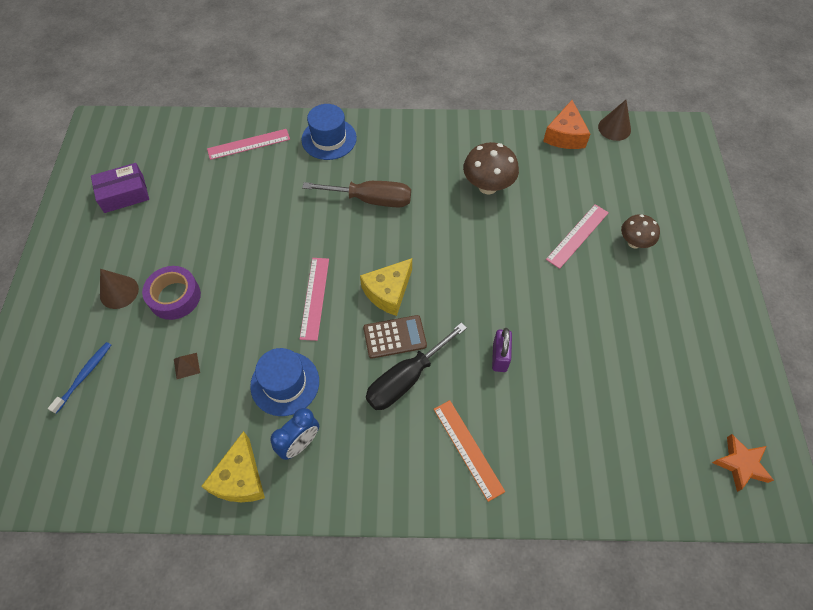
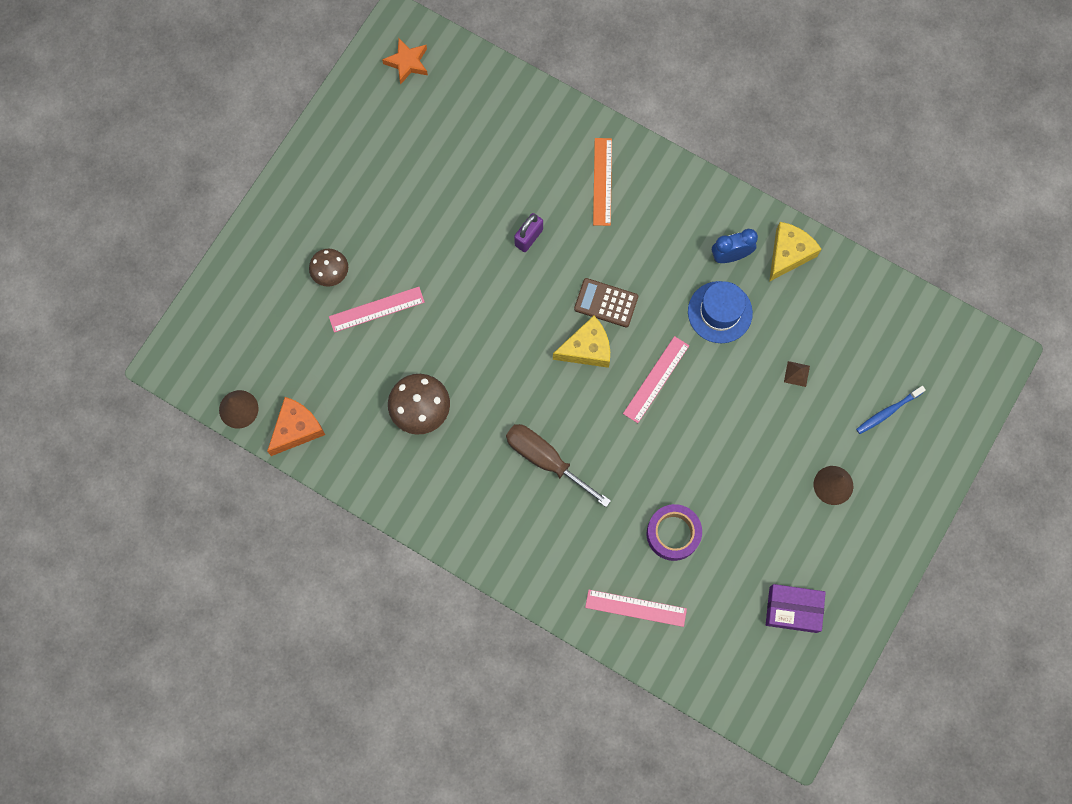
camera: 150 degrees left, 15 degrees up
purple tape [142,266,201,320] -> purple tape moved to [647,504,702,561]
blue hat [301,104,357,160] -> none
black screwdriver [366,322,467,410] -> none

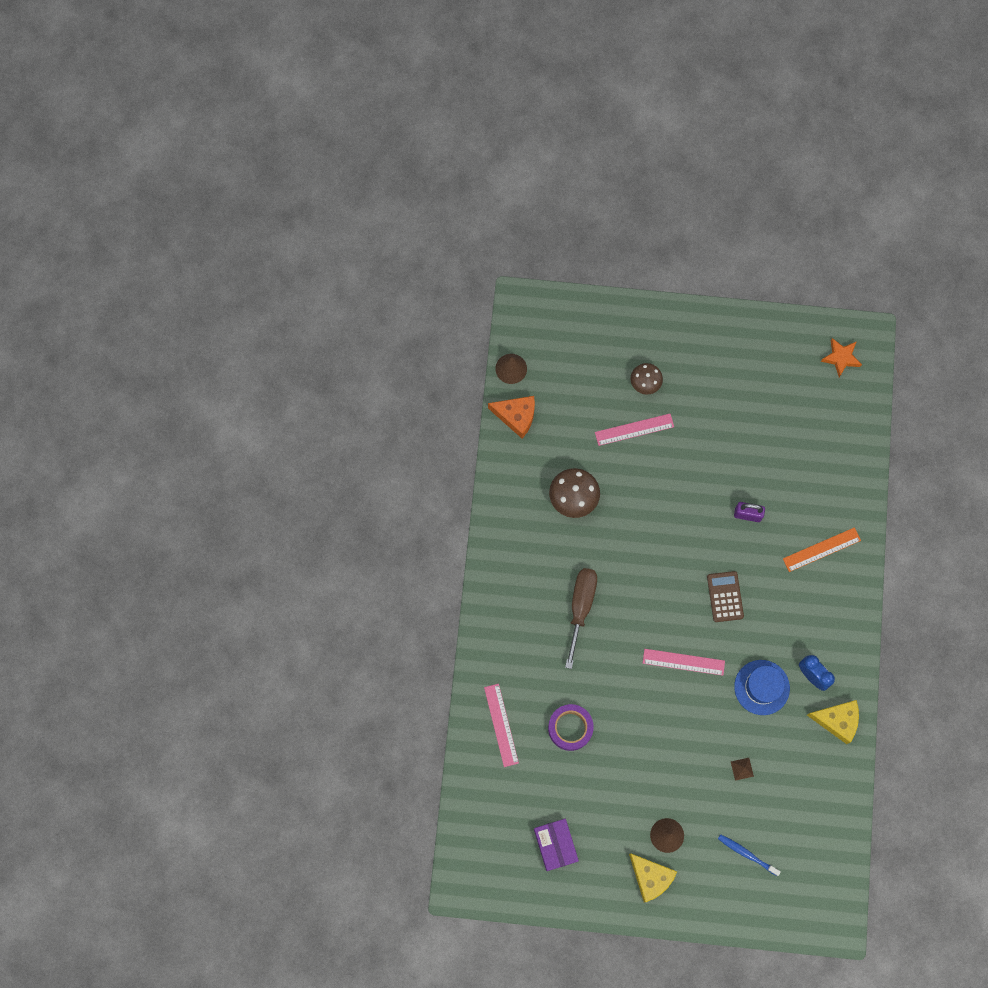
camera: 65 degrees right, 0 degrees up
pink ruler [329,287,425,333] -> pink ruler turned 60 degrees counterclockwise [595,414,674,446]
yellow cheese [553,316,610,368] -> yellow cheese moved to [629,853,677,902]

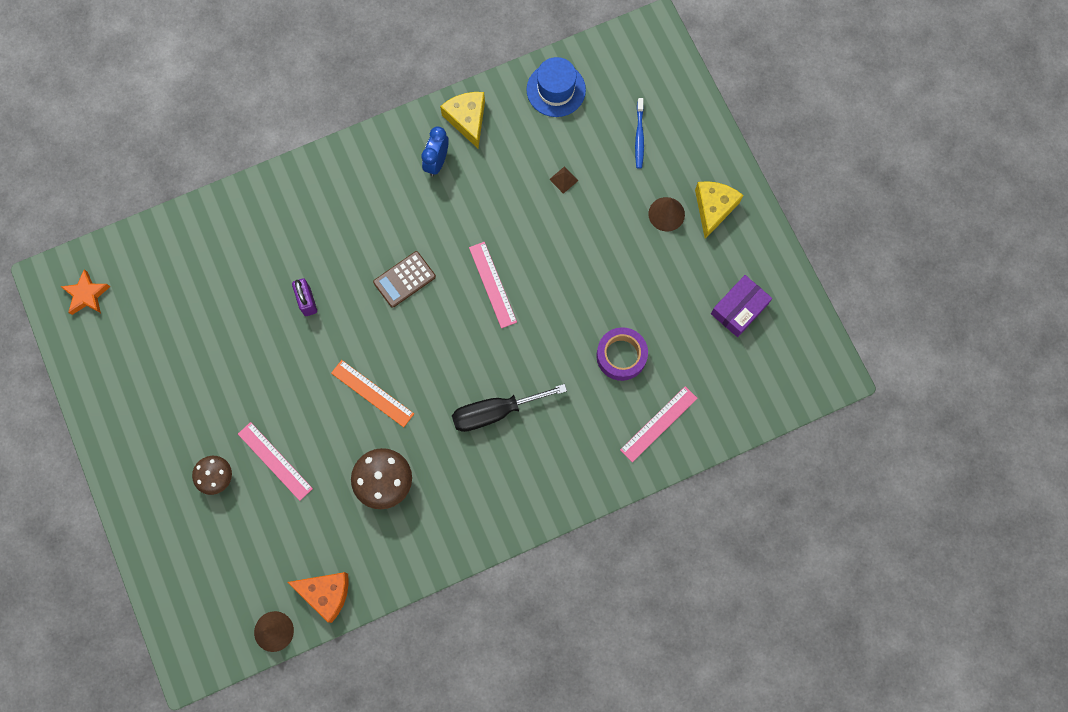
camera: 120 degrees left, 0 degrees up
orange cheese [488,396,535,439] -> orange cheese turned 120 degrees clockwise [287,572,349,623]
brown screwdriver [565,568,597,669] -> black screwdriver [452,384,567,432]
blue hat [734,660,790,715] -> blue hat moved to [526,57,586,117]
orange ruler [783,527,861,572] -> orange ruler moved to [331,360,414,427]

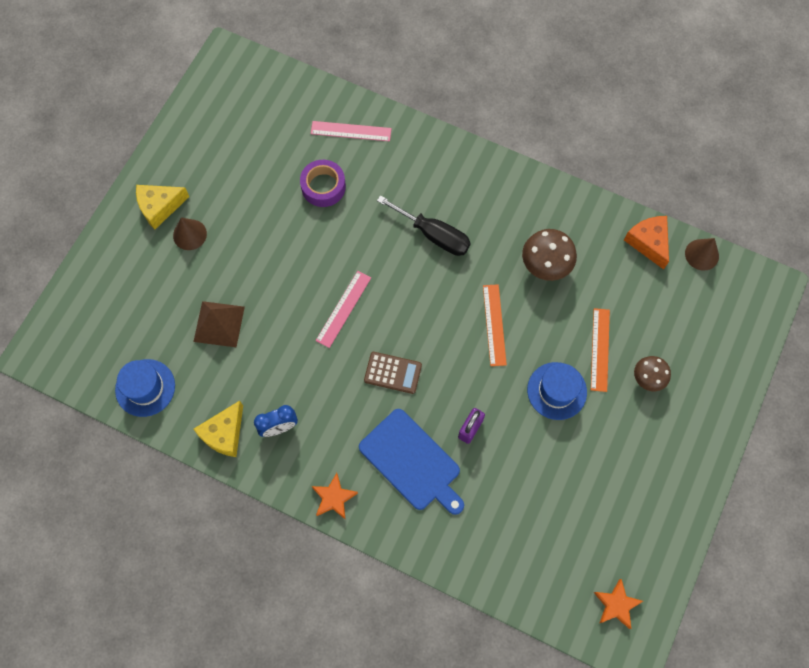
camera: 130 degrees left, 5 degrees down
pink ruler [238,422,313,501] -> orange ruler [591,308,610,392]
brown pyramid [549,166,578,194] -> brown pyramid [193,301,245,347], size x2.17
blue toothbrush [635,98,644,169] -> none
purple box [711,275,772,337] -> none
none -> orange star [312,473,358,520]
none -> blue cutting board [359,409,464,515]
none -> blue hat [527,362,587,420]

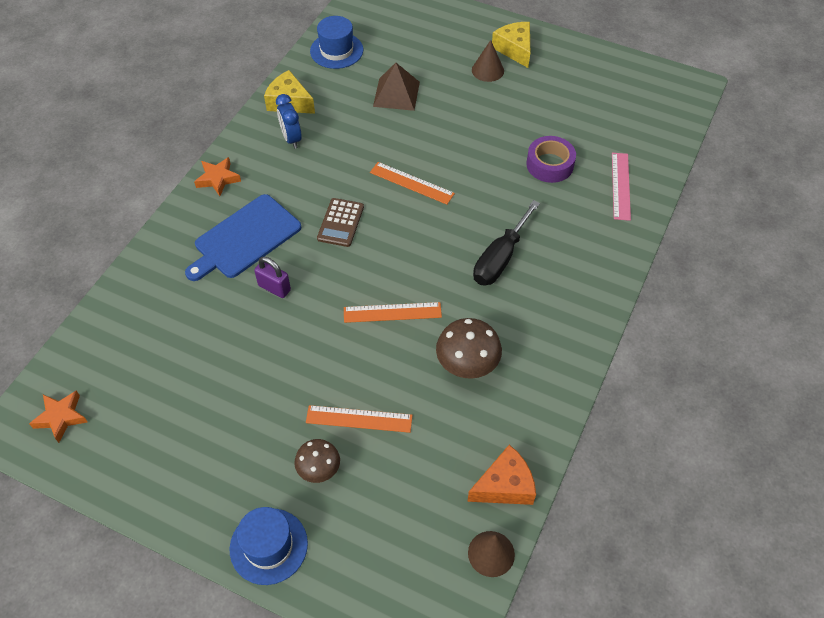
camera: 90 degrees right, 15 degrees down
pink ruler [316,271,371,348] -> orange ruler [370,162,455,205]
blue hat [527,362,587,420] -> blue hat moved to [230,507,308,585]

